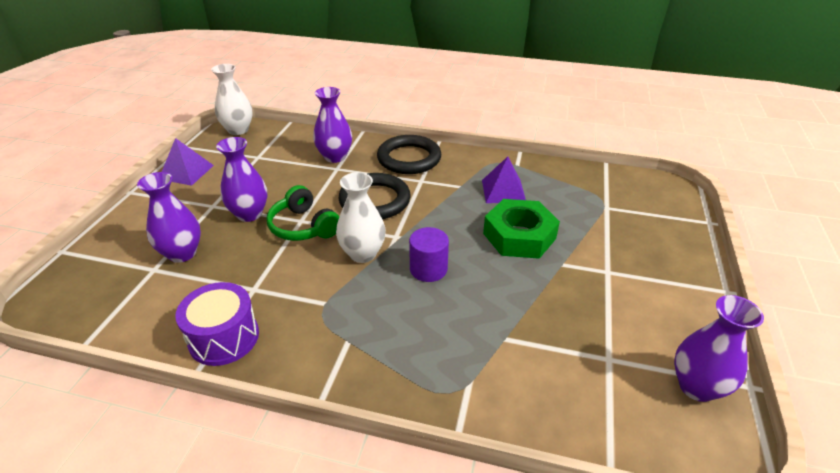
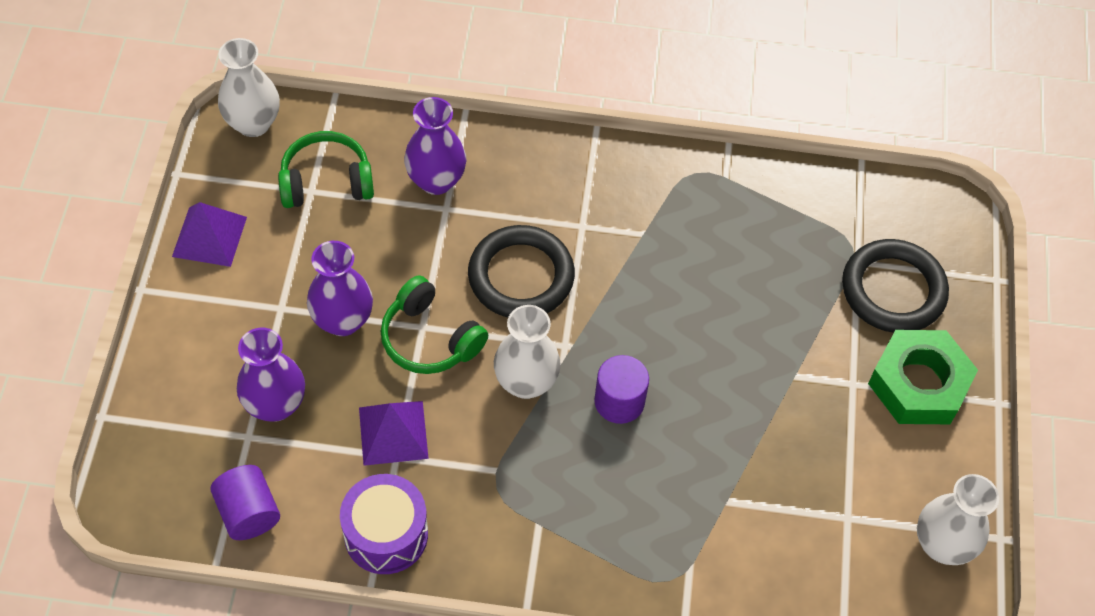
camera: 10 degrees left, 20 degrees up
black ring [377,135,441,174] -> black ring moved to [842,239,949,333]
purple pyramid [482,156,526,203] -> purple pyramid moved to [359,401,429,466]
green nut [483,199,560,259] -> green nut moved to [868,330,978,424]
purple vase [674,295,764,402] -> white vase [917,474,999,565]
none -> purple cylinder [210,465,280,540]
none -> green headphones [278,131,374,208]

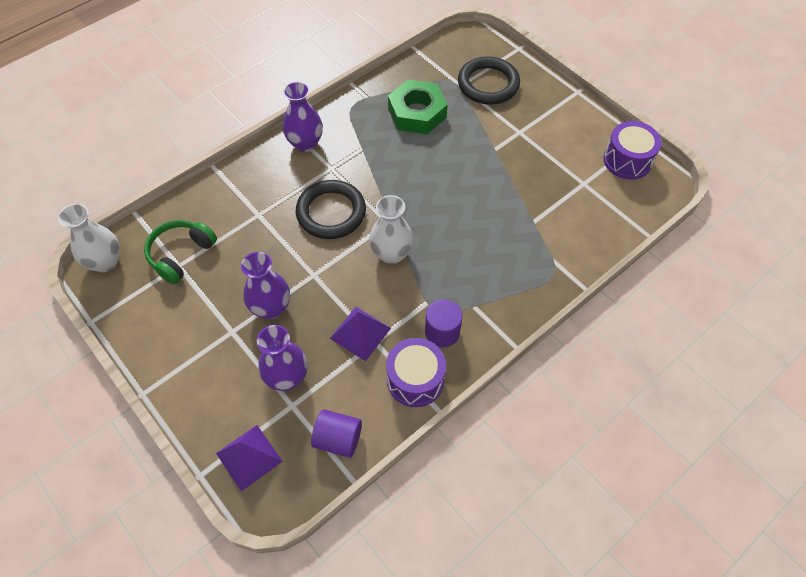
camera: 45 degrees left, 0 degrees up
purple pyramid [172,202,247,267] -> purple pyramid moved to [216,425,283,492]
green headphones [381,275,488,374] -> none
purple vase [404,97,467,195] -> purple vase moved to [283,81,323,152]
purple cylinder [594,355,649,424] -> purple cylinder moved to [425,299,463,347]
green nut [868,330,978,424] -> green nut moved to [388,79,448,135]
white vase [917,474,999,565] -> purple drum [604,121,662,180]

